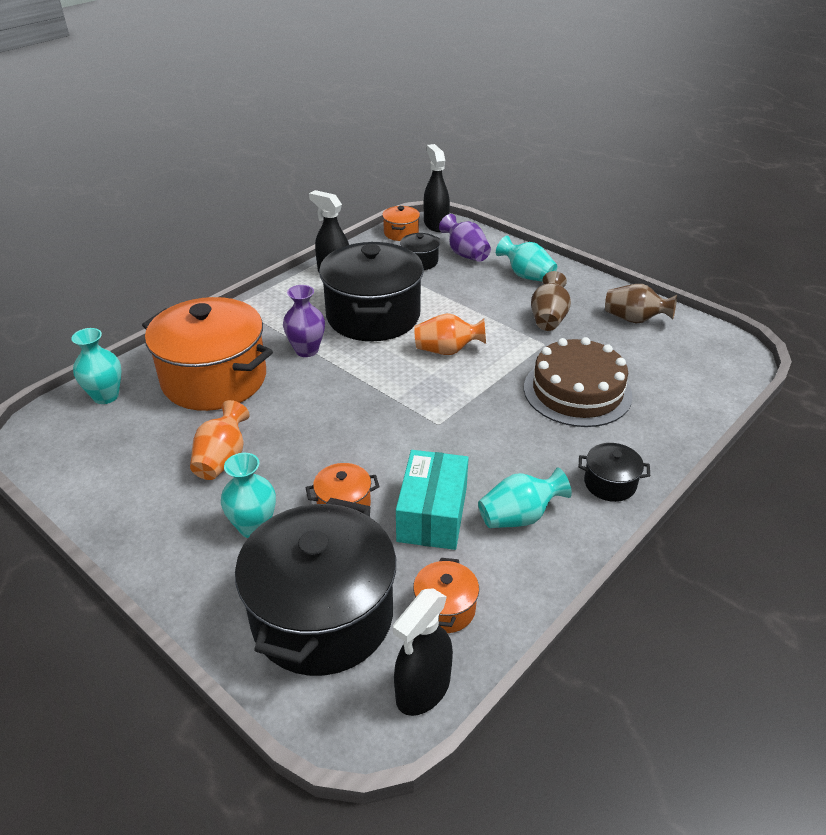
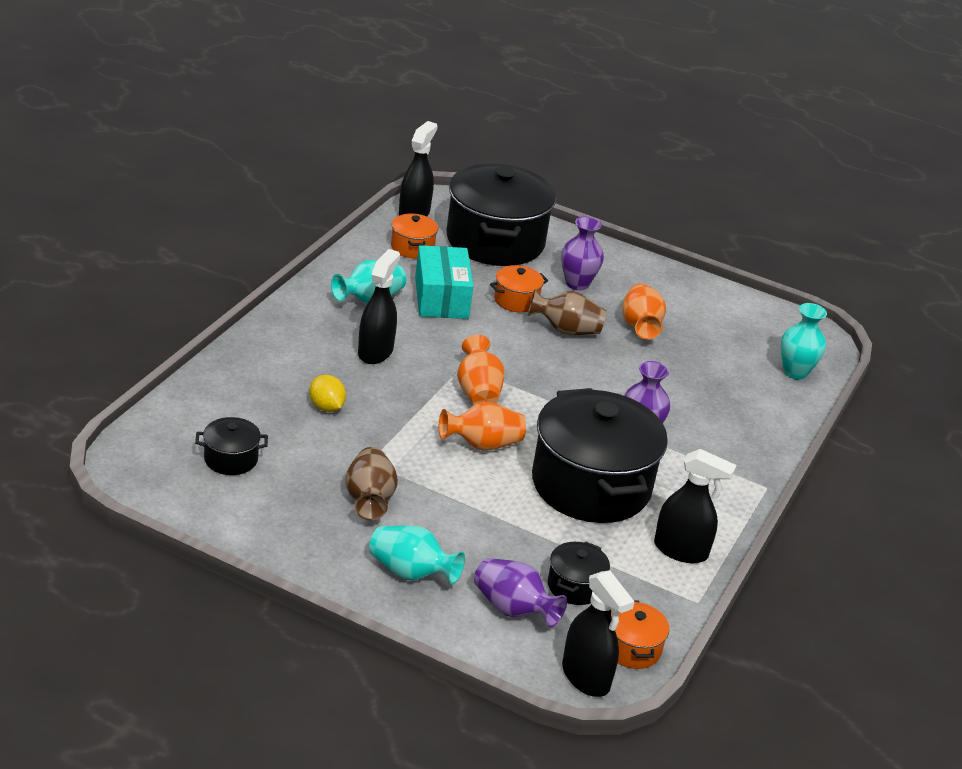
camera: 160 degrees right, 5 degrees down
orange pot [142,297,273,411] -> none
turquoise vase [221,453,276,538] -> purple vase [561,216,604,290]
brown cake [524,337,632,427] -> yellow lemon [309,375,346,412]
black pot [579,443,650,502] -> black pot moved to [195,417,268,475]
brown vase [605,284,677,324] -> brown vase moved to [528,290,606,335]
none -> black spray bottle [358,249,400,364]
none -> orange vase [457,335,505,405]

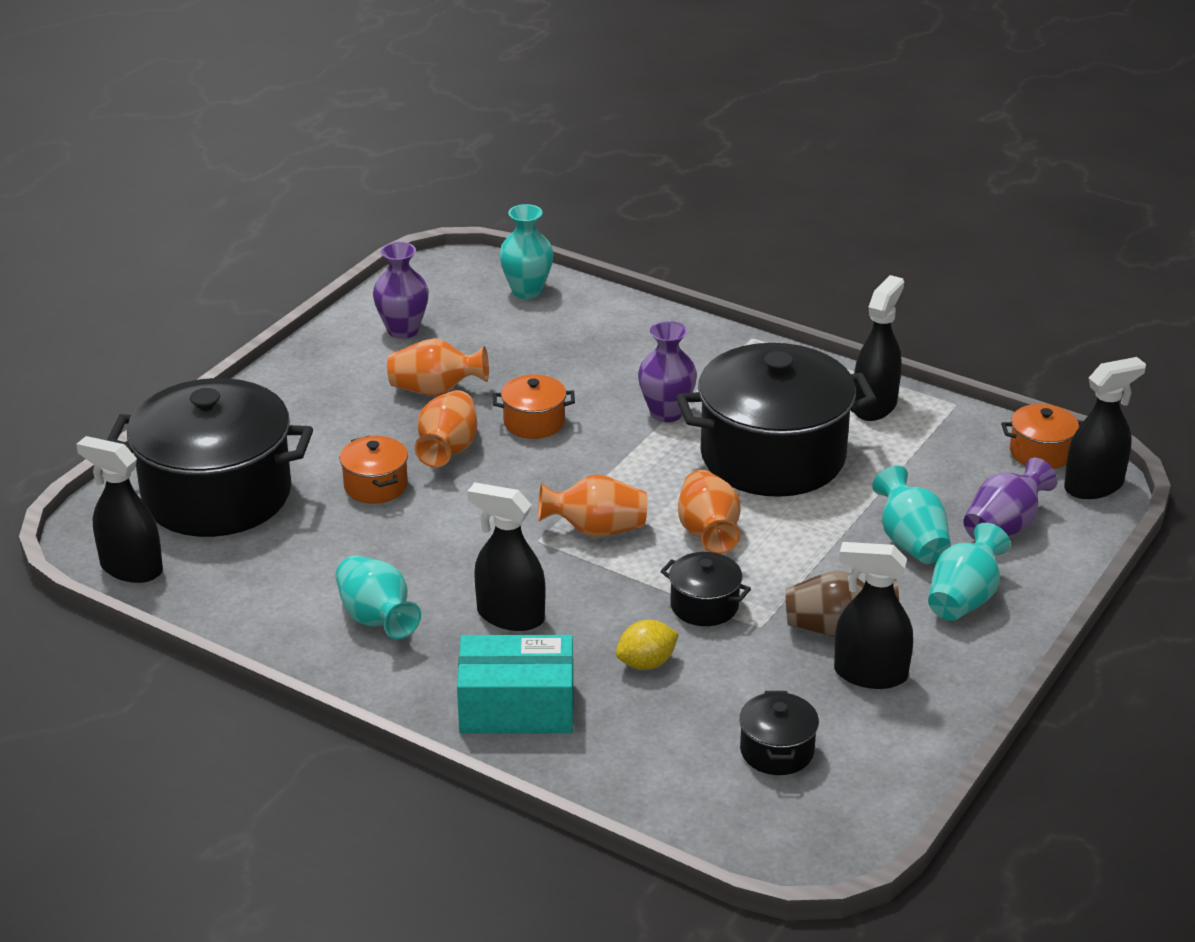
camera: 80 degrees left, 0 degrees up
orange pot [391,214,438,259] -> orange pot moved to [493,375,575,439]
turquoise box [415,245,473,319] -> turquoise box moved to [457,635,574,734]
brown vase [528,290,606,335] -> orange vase [415,390,477,467]
black pot [548,542,610,605] -> black pot moved to [661,552,751,626]
purple vase [561,216,604,290] -> purple vase moved to [373,242,429,339]
none -> black spray bottle [834,542,913,689]
none -> turquoise vase [872,466,951,564]

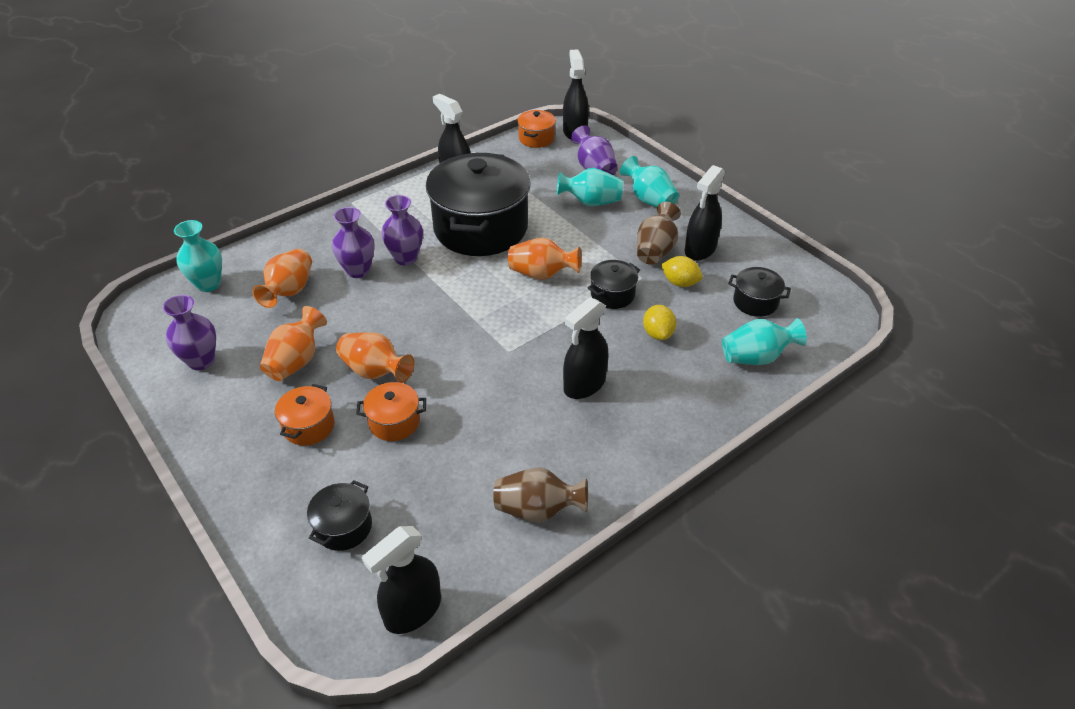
camera: 70 degrees left, 10 degrees up
black pot [107,378,313,537] -> black pot [307,480,372,551], size x0.43
turquoise vase [336,555,421,639] -> turquoise vase moved to [722,318,807,365]
turquoise box [457,635,574,734] -> none
orange pot [493,375,575,439] -> orange pot moved to [275,384,334,446]
orange vase [538,474,647,537] -> orange vase moved to [252,249,312,308]
none -> purple vase [332,207,375,278]
none -> brown vase [493,467,588,523]
none -> yellow lemon [661,256,703,287]

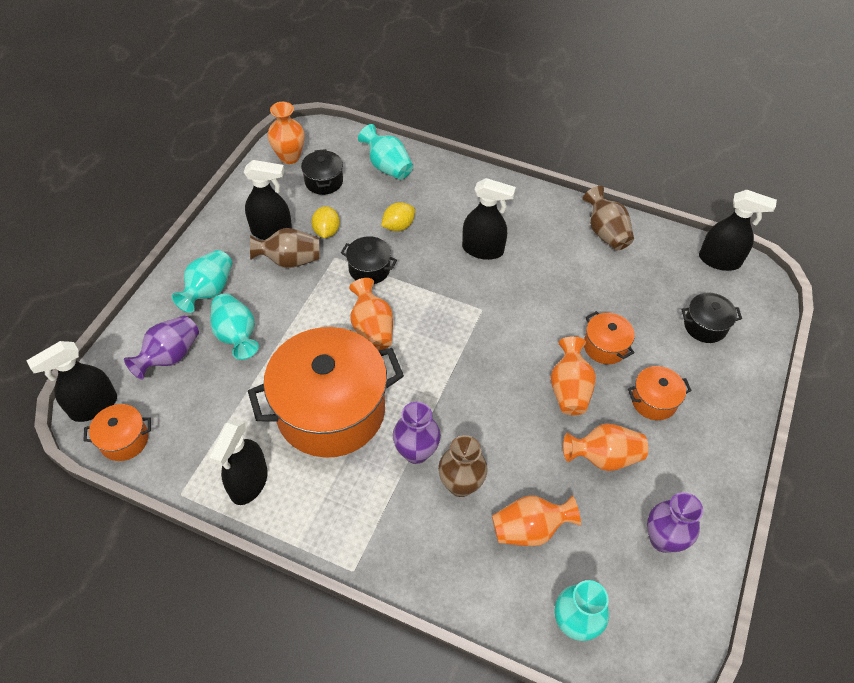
camera: 120 degrees left, 10 degrees up
purple vase [332,207,375,278] -> brown vase [438,435,488,497]
black pot [426,153,531,256] -> orange pot [248,327,404,458]
none -> orange vase [267,102,305,164]

